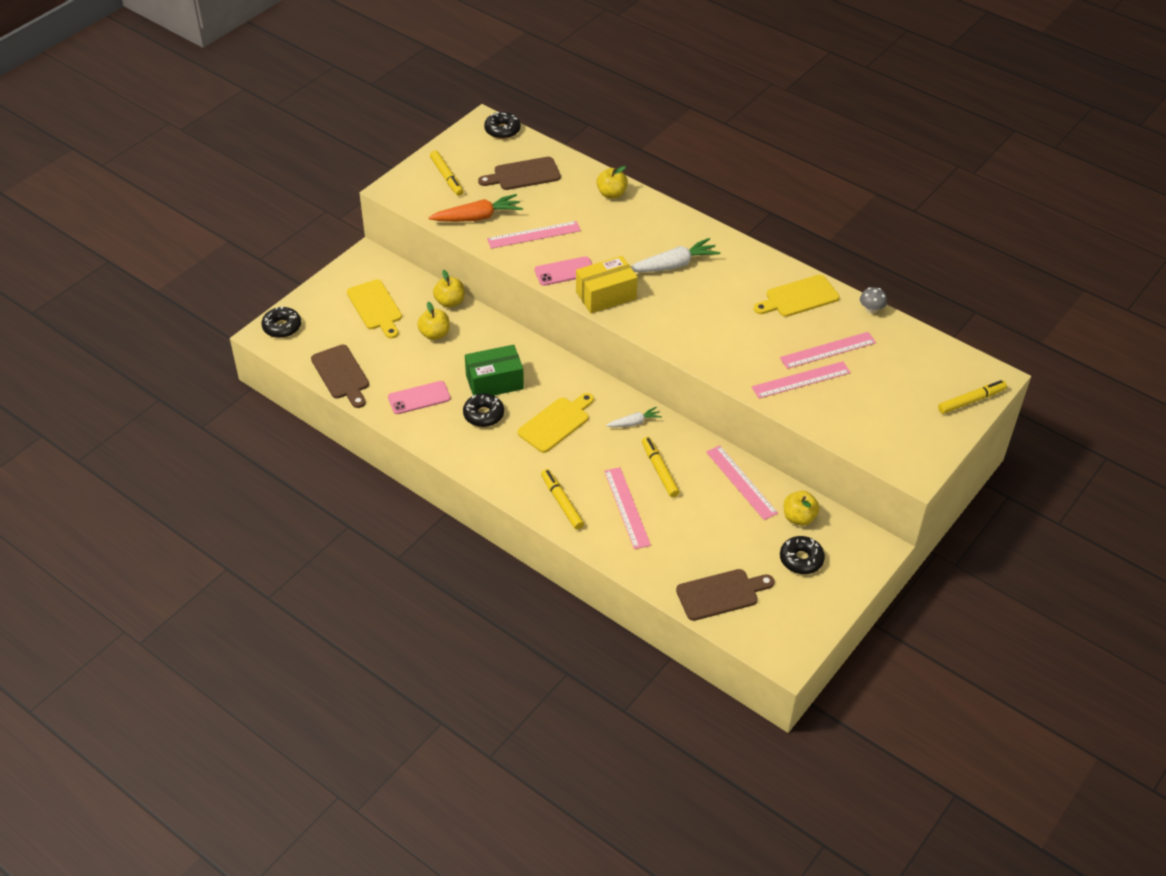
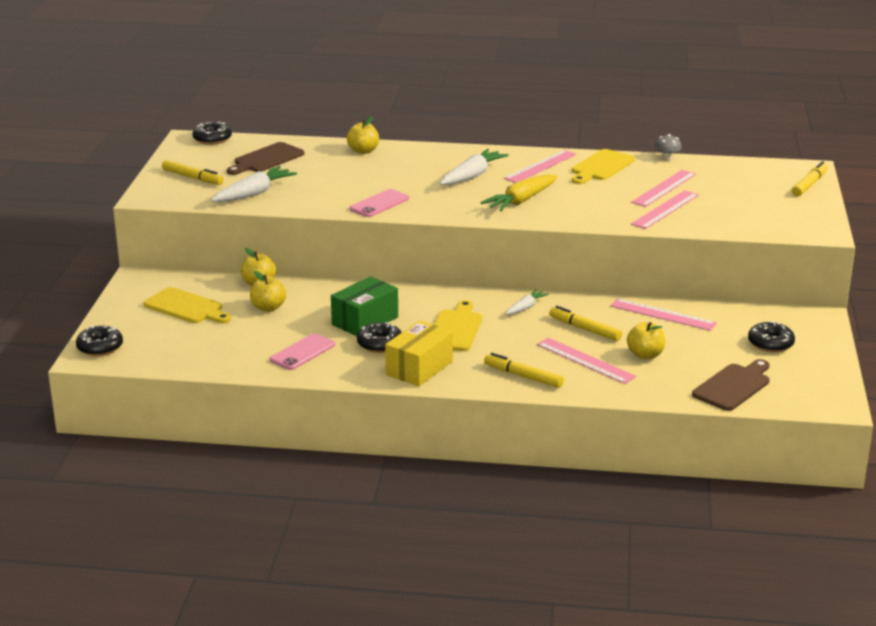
camera: 30 degrees left, 20 degrees down
brown cutting board [311,345,369,408] -> none
orange carrot [429,194,523,222] -> white carrot [211,166,297,202]
pink ruler [487,221,581,249] -> pink ruler moved to [504,150,577,183]
yellow box [576,256,638,313] -> yellow box moved to [385,320,453,387]
yellow apple [784,491,820,526] -> yellow apple moved to [627,322,665,359]
none -> yellow carrot [480,174,558,211]

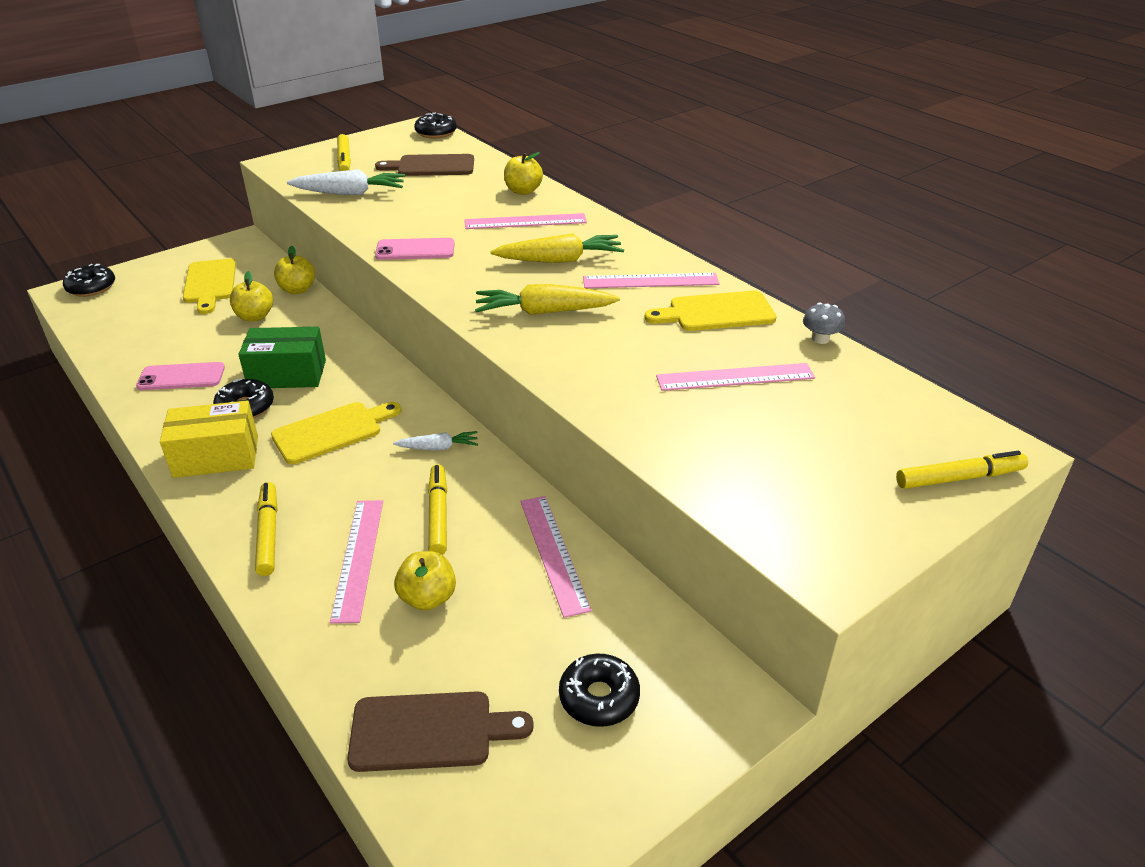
camera: 45 degrees right, 10 degrees up
white carrot [440,149,509,185] -> yellow carrot [490,233,624,263]
pink ruler [631,190,699,229] -> pink ruler moved to [465,213,587,229]

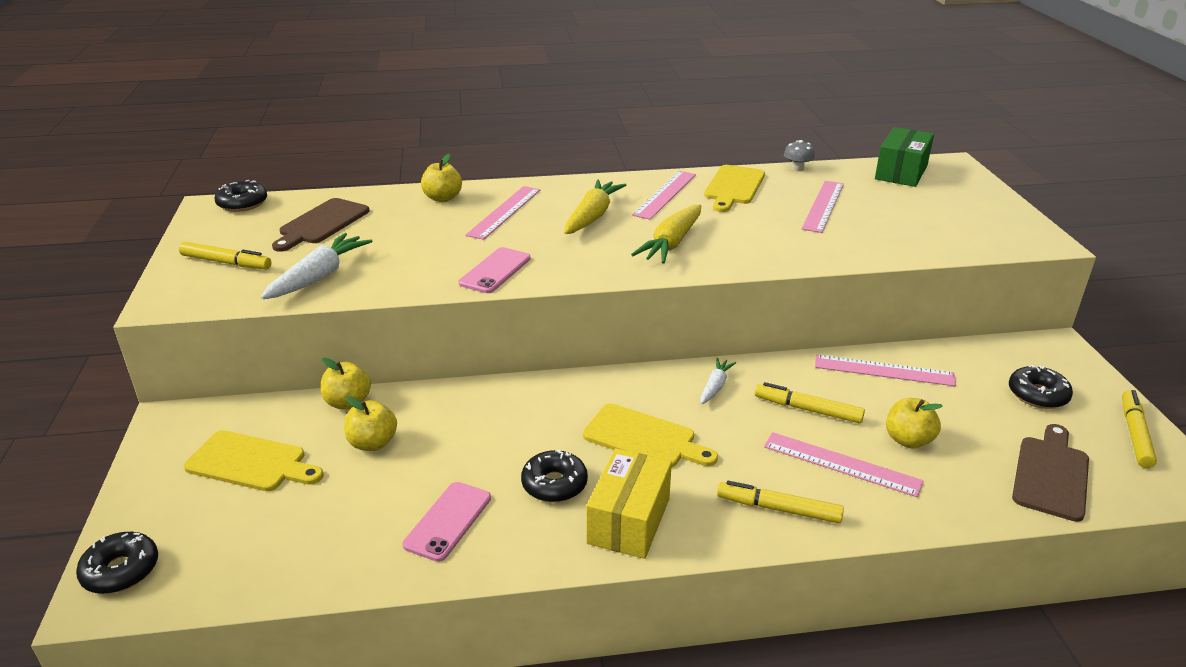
camera: 60 degrees left, 5 degrees down
green box [238,327,326,388] -> green box moved to [875,127,934,187]
yellow cutting board [271,402,402,464] -> yellow cutting board turned 120 degrees clockwise [583,404,718,468]
yellow marker [896,451,1028,489] -> yellow marker moved to [1122,390,1157,468]

